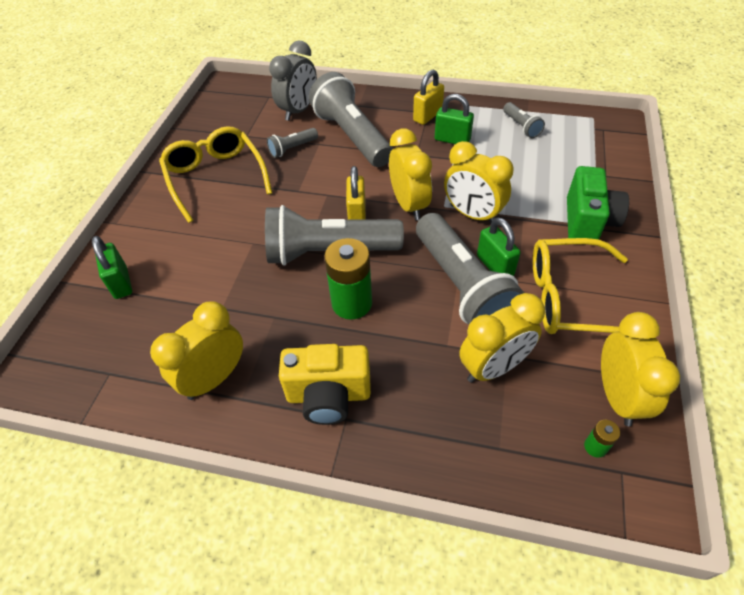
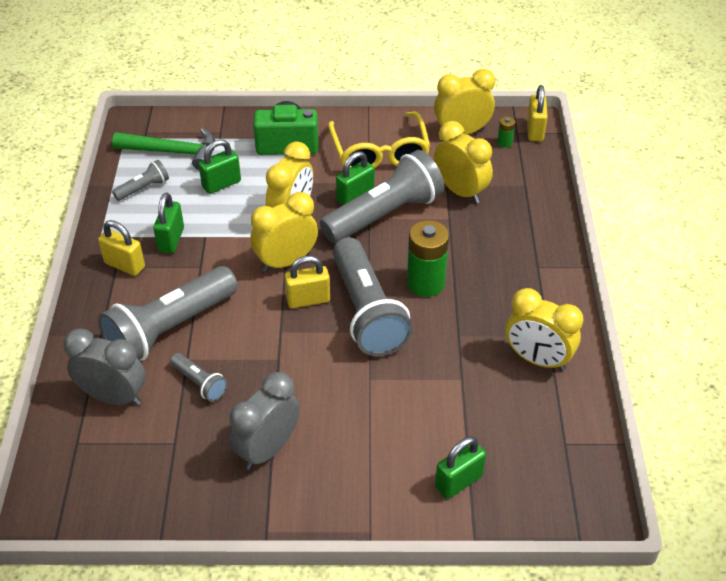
camera: 105 degrees left, 5 degrees down
yellow glasses [159,126,272,223] -> grey clock [229,372,300,470]
yellow camera [279,344,371,425] -> none
none -> green hammer [112,128,215,170]
none -> green padlock [198,139,241,194]
none -> yellow padlock [527,85,548,141]

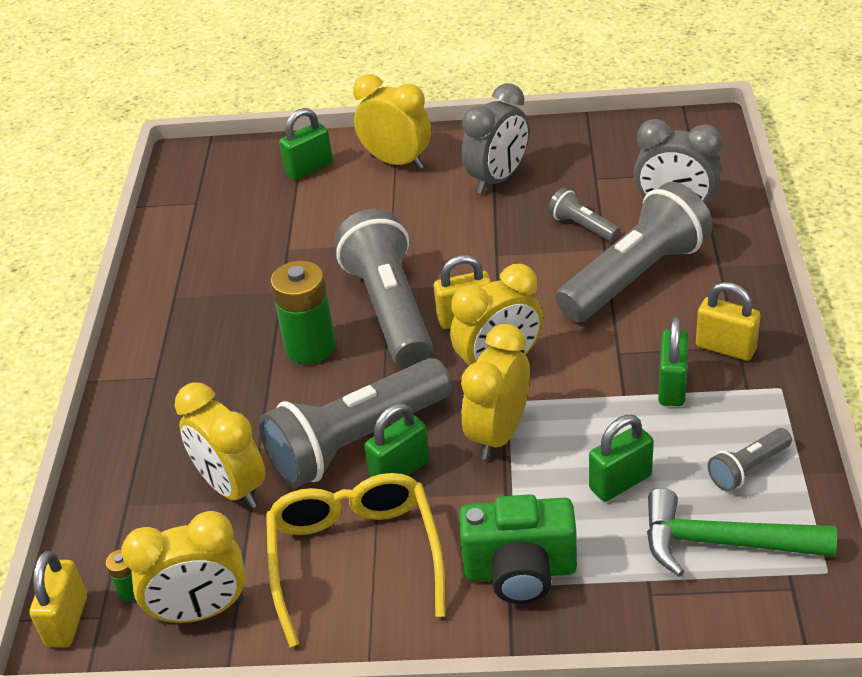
camera: 175 degrees left, 5 degrees down
yellow clock [505,288,583,371] -> yellow clock moved to [353,74,431,169]

